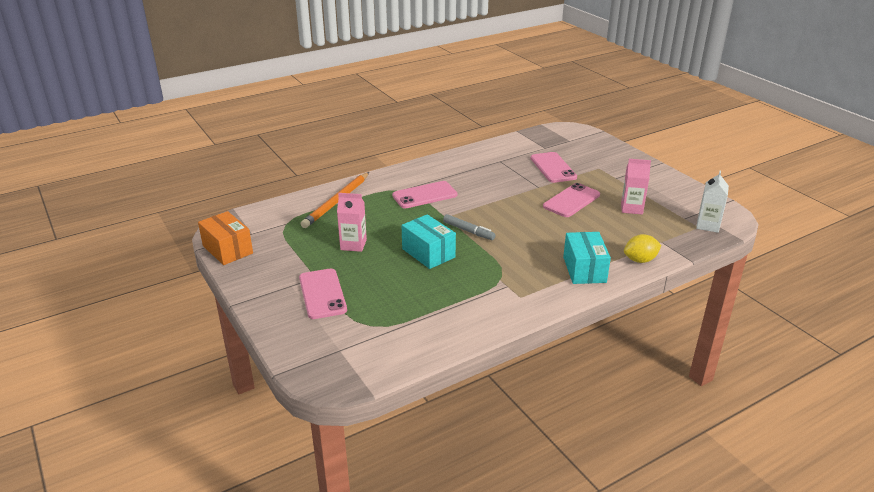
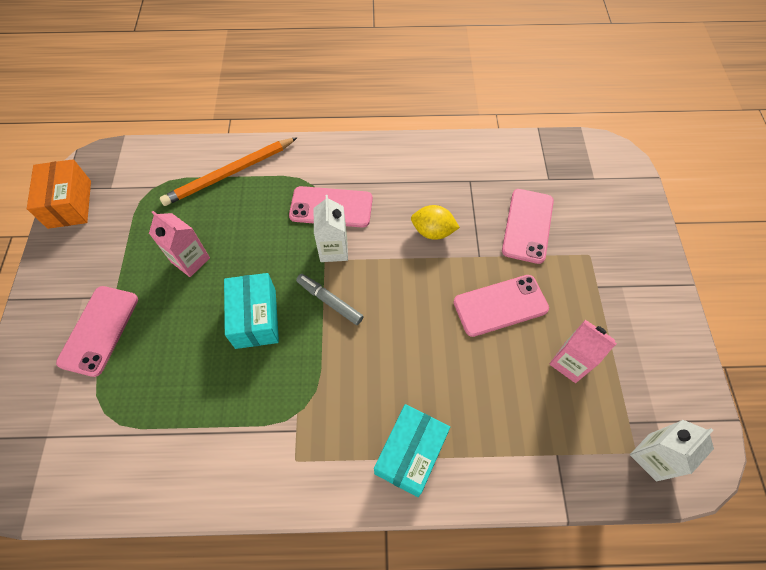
camera: 30 degrees right, 30 degrees up
grey marker [443,214,496,240] -> grey marker turned 150 degrees clockwise [296,274,364,325]
yellow lemon [624,234,661,263] -> yellow lemon moved to [411,205,460,240]
none -> white carton [314,195,348,262]

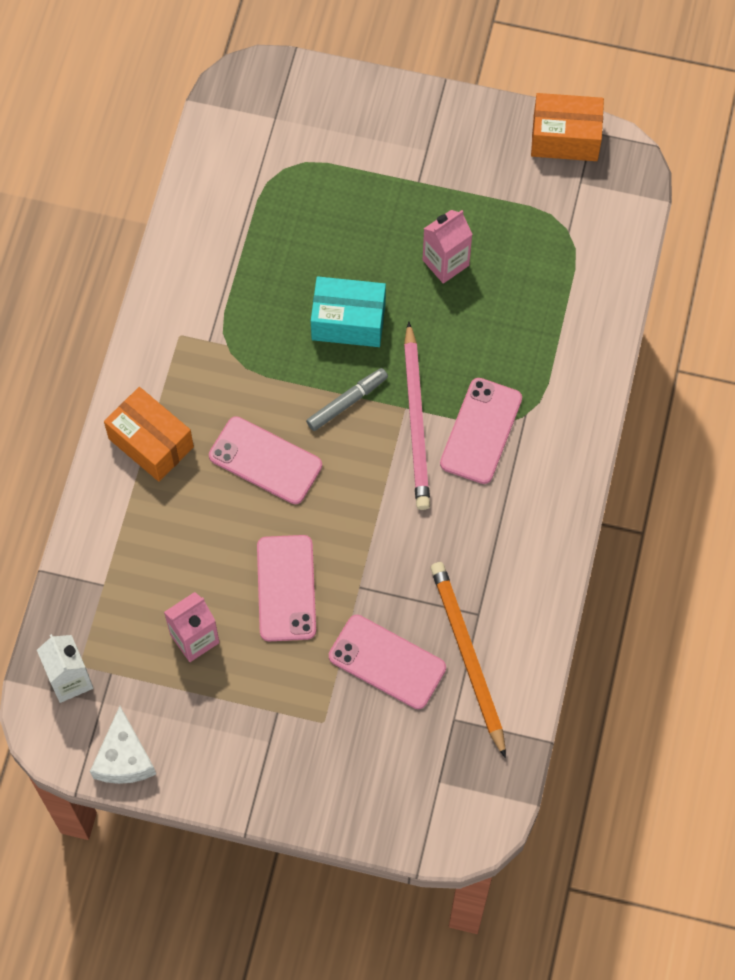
camera: 105 degrees right, 5 degrees up
pink phone [56,286,138,377] -> pink phone moved to [209,416,322,504]
orange pencil [160,137,298,206] -> orange pencil moved to [431,562,506,758]
white carton [314,195,348,262] -> pink pencil [404,321,430,510]
turquoise box [374,404,450,497] -> orange box [104,387,194,482]
yellow lemon [411,205,460,240] -> none
none -> white cheese [90,706,156,784]

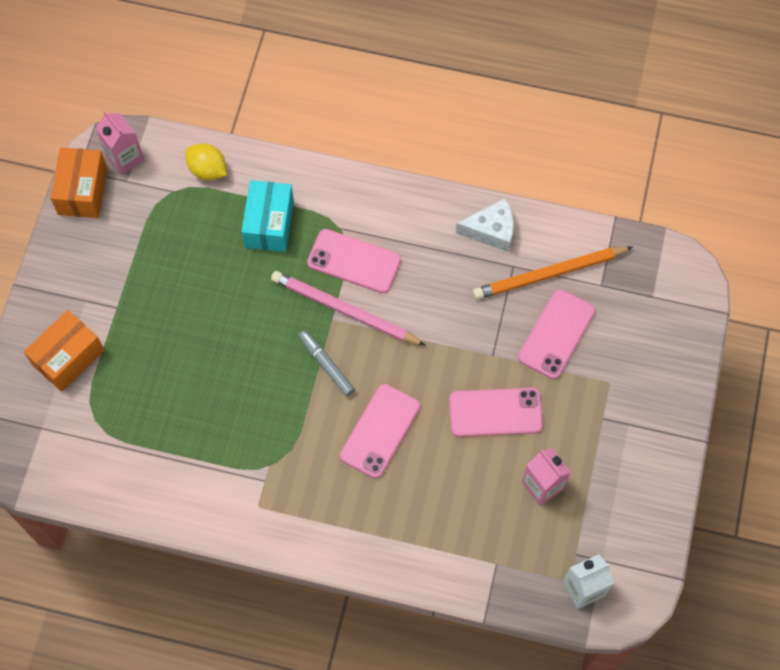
camera: 90 degrees left, 0 degrees up
white cheese [90,706,156,784] -> white cheese moved to [456,198,514,252]
orange box [104,387,194,482] -> orange box moved to [24,310,104,392]
turquoise box [311,276,386,347] -> turquoise box moved to [241,180,294,252]
pink pencil [404,321,430,510] -> pink pencil turned 150 degrees counterclockwise [271,271,426,346]
pink carton [423,210,472,284] -> pink carton moved to [96,111,144,175]
none -> yellow lemon [185,144,227,180]

